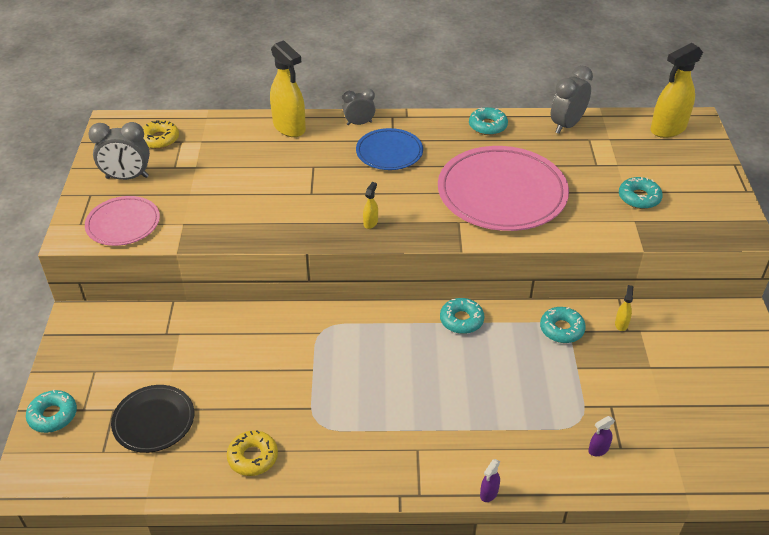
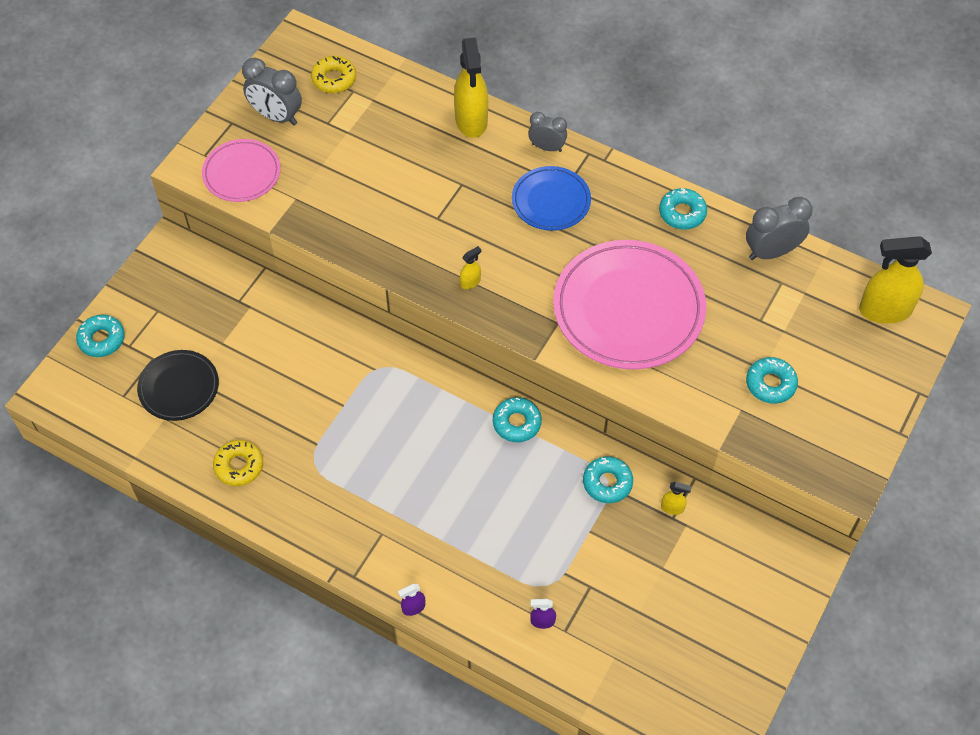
camera: 30 degrees right, 15 degrees up
yellow spray bottle [615,285,633,331] -> yellow spray bottle turned 60 degrees clockwise [661,482,692,515]

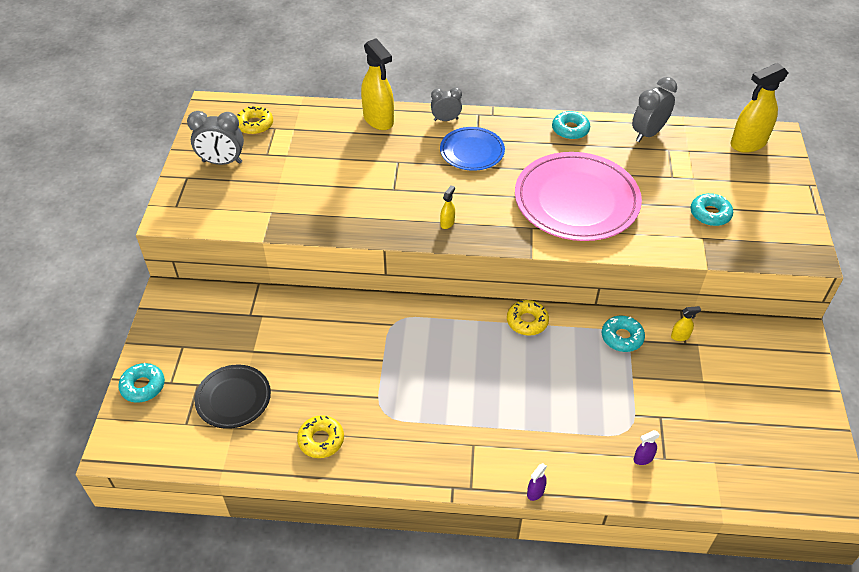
camera: 25 degrees left, 10 degrees down
pink plate [202,139,281,202] -> none
turquoise donut [493,397,542,442] -> yellow donut [507,300,549,336]

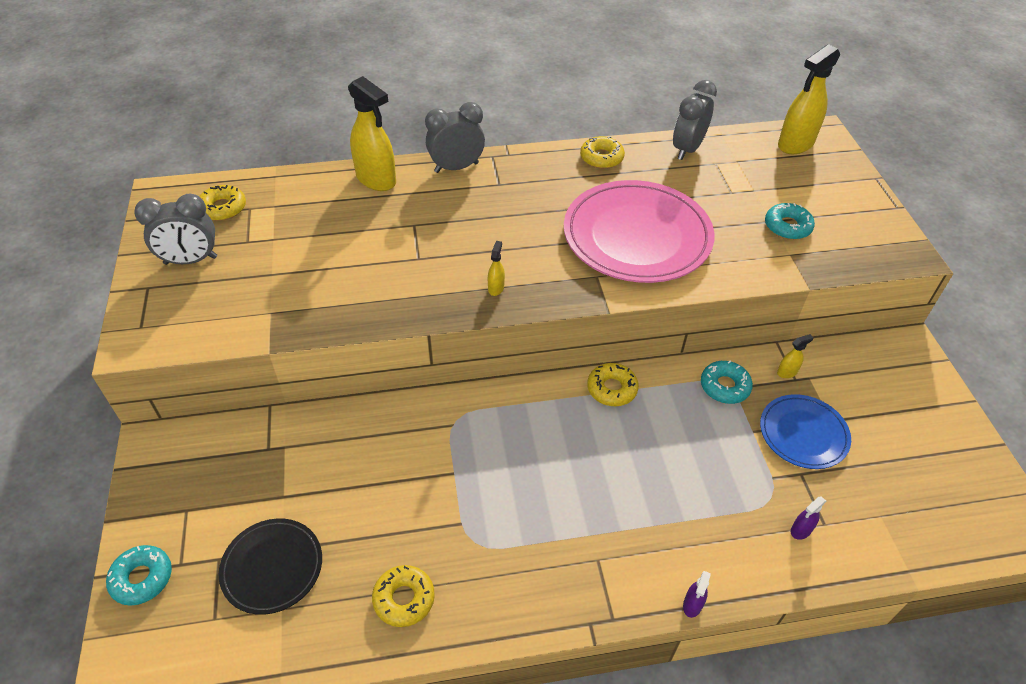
camera: 15 degrees left, 0 degrees up
grey clock [431,87,462,121] -> grey clock [425,102,485,173], size x1.55
blue plate [440,127,505,171] -> blue plate moved to [760,394,851,469]
turquoise donut [552,111,590,140] -> yellow donut [580,136,625,169]

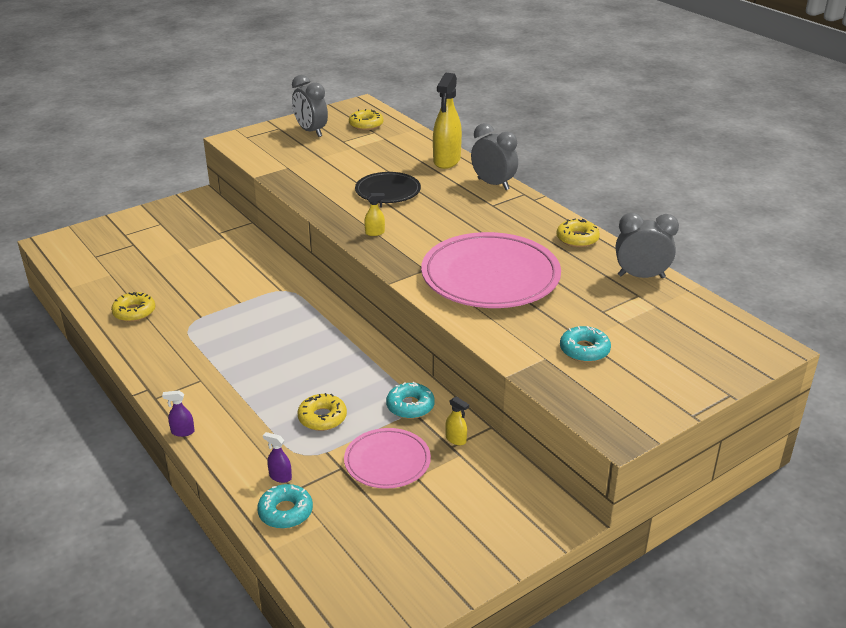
camera: 65 degrees right, 15 degrees down
turquoise donut [106,545,172,606] -> turquoise donut moved to [257,484,313,529]
black plate [219,518,322,615] -> black plate moved to [355,172,421,203]
yellow donut [587,363,639,406] -> yellow donut moved to [297,393,347,431]
blue plate [760,394,851,469] -> pink plate [344,428,431,489]
yellow spray bottle [778,44,840,154] -> none

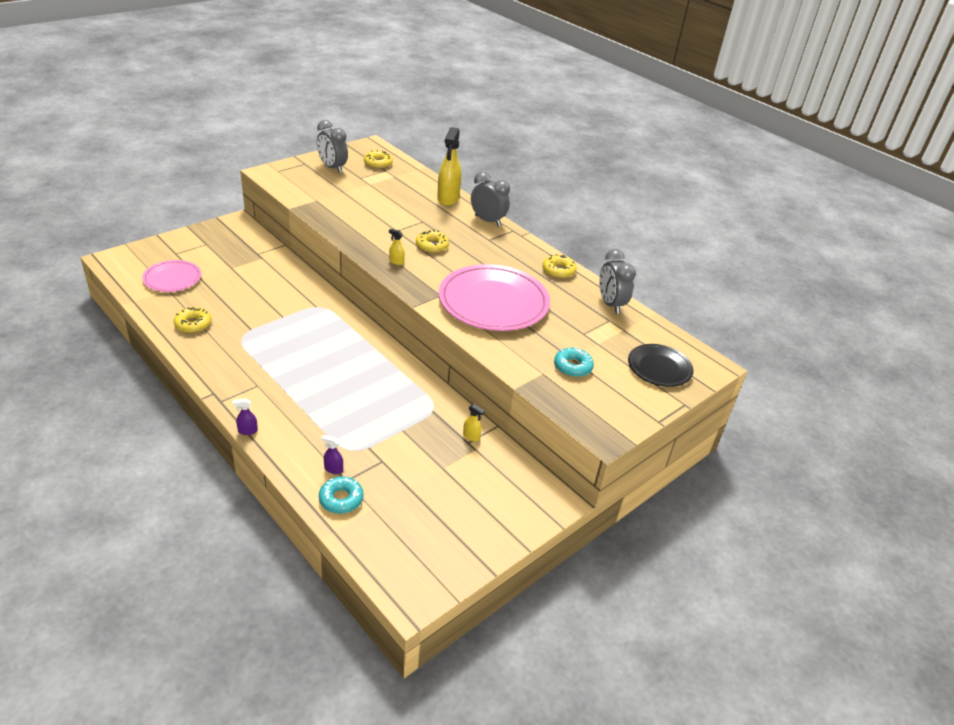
camera: 10 degrees left, 5 degrees up
yellow donut [297,393,347,431] -> yellow donut moved to [416,230,449,253]
pink plate [344,428,431,489] -> pink plate moved to [142,260,201,292]
black plate [355,172,421,203] -> black plate moved to [628,344,694,387]
yellow spray bottle [364,193,385,236] -> yellow spray bottle turned 135 degrees counterclockwise [389,229,405,265]
turquoise donut [386,382,435,419] -> none
grey clock [616,213,679,278] -> grey clock turned 105 degrees counterclockwise [599,249,636,314]

